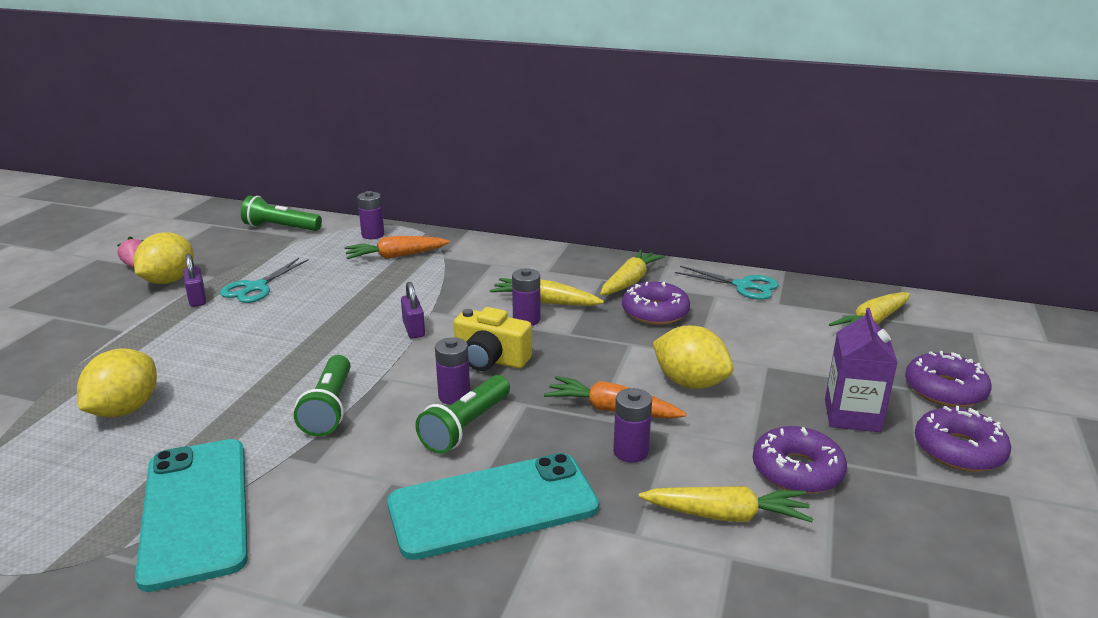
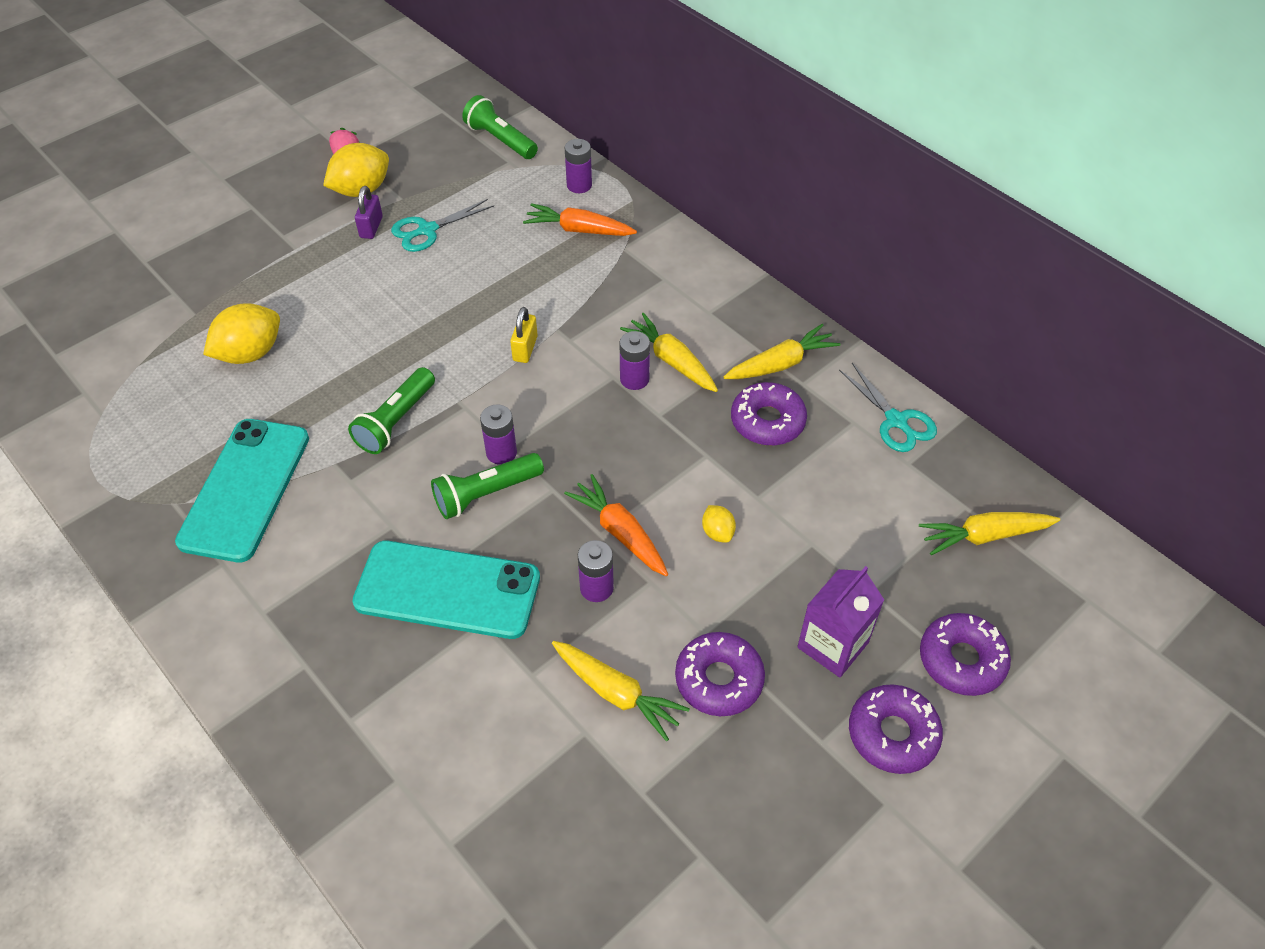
camera: 30 degrees right, 25 degrees up
purple padlock [401,282,425,339] -> yellow padlock [510,307,538,363]
yellow camera [454,307,532,371] -> none
yellow lemon [653,326,734,389] -> yellow lemon [702,505,736,543], size x0.50

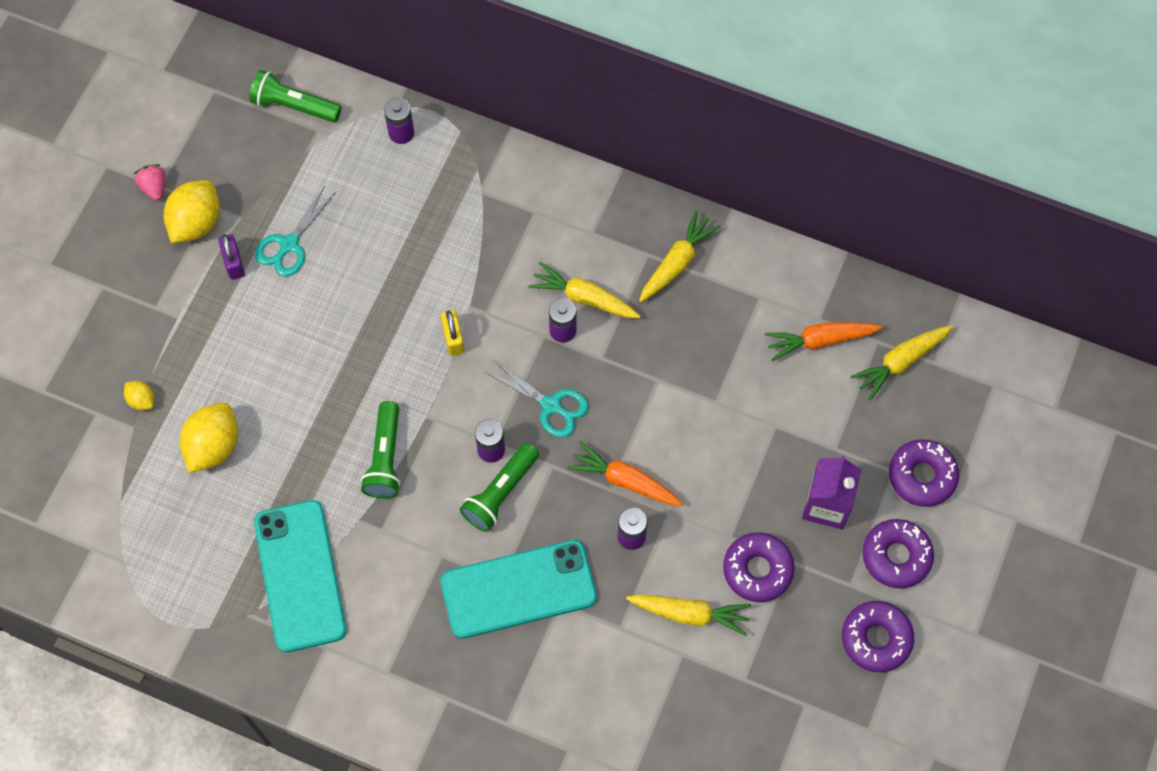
camera: 25 degrees left, 15 degrees up
orange carrot [523,203,637,236] -> orange carrot moved to [765,322,883,361]
yellow lemon [702,505,736,543] -> yellow lemon moved to [124,381,154,410]
purple donut [731,382,807,445] -> purple donut moved to [842,601,914,672]
turquoise scissors [839,363,937,452] -> turquoise scissors moved to [485,360,589,438]

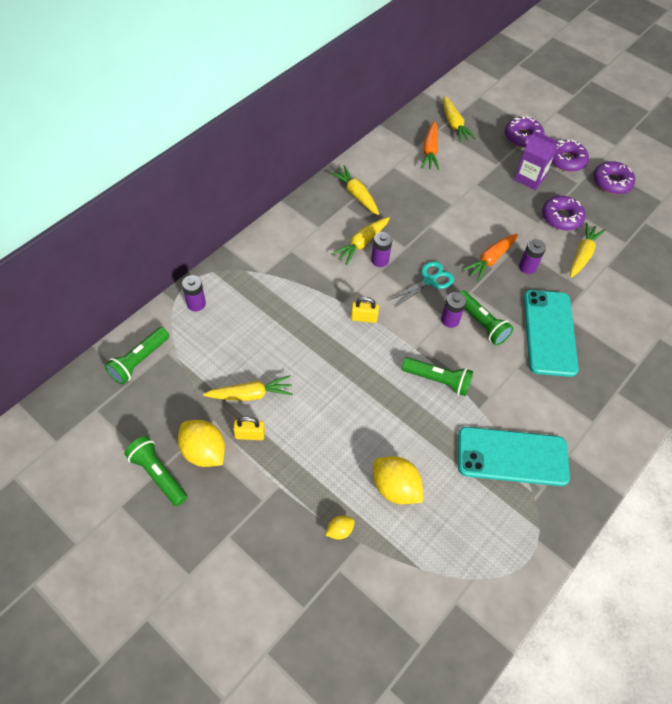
camera: 75 degrees left, 10 degrees down
pink strawberry [134,164,166,201] -> green flashlight [124,436,187,506]
purple padlock [218,234,245,280] -> yellow padlock [233,417,265,440]
turquoise scissors [255,186,336,277] -> yellow carrot [203,375,293,401]

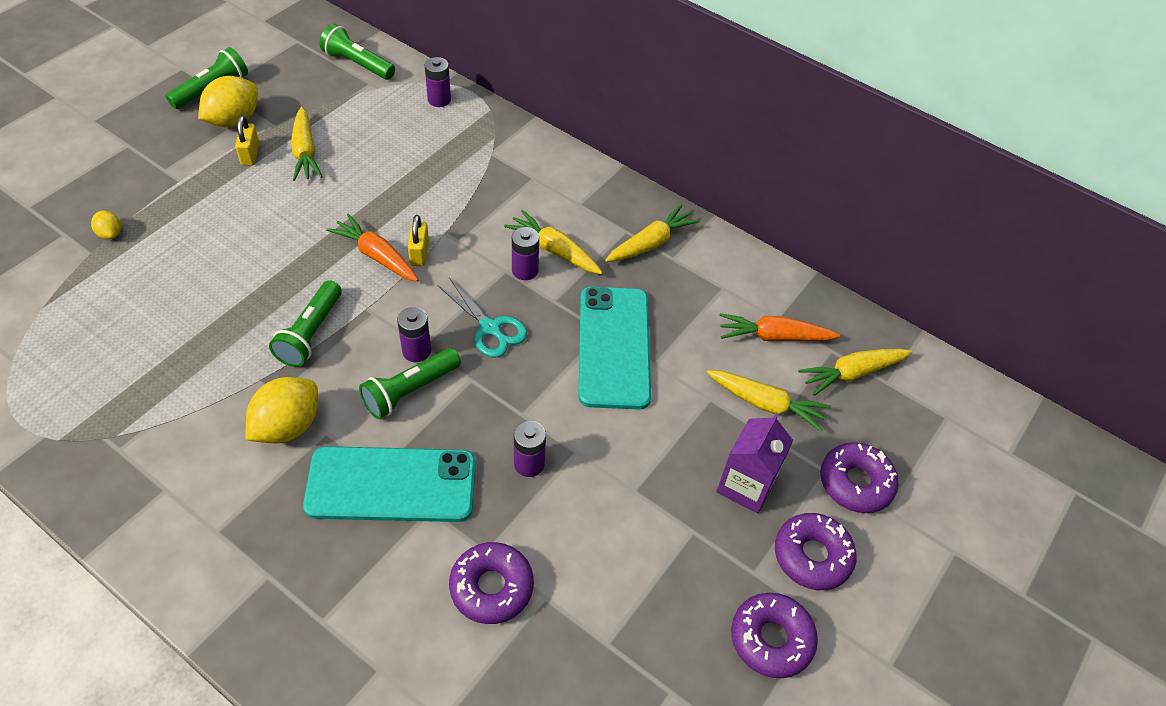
camera: 85 degrees right, 5 degrees down
yellow lemon [373,456,423,504] -> yellow lemon moved to [245,377,318,444]
turquoise phone [458,427,570,486] -> turquoise phone moved to [579,286,651,409]
orange carrot [462,234,518,282] -> orange carrot moved to [326,213,418,282]
purple donut [542,196,586,231] -> purple donut moved to [449,542,534,624]
yellow carrot [570,223,605,278] -> yellow carrot moved to [707,370,831,432]

